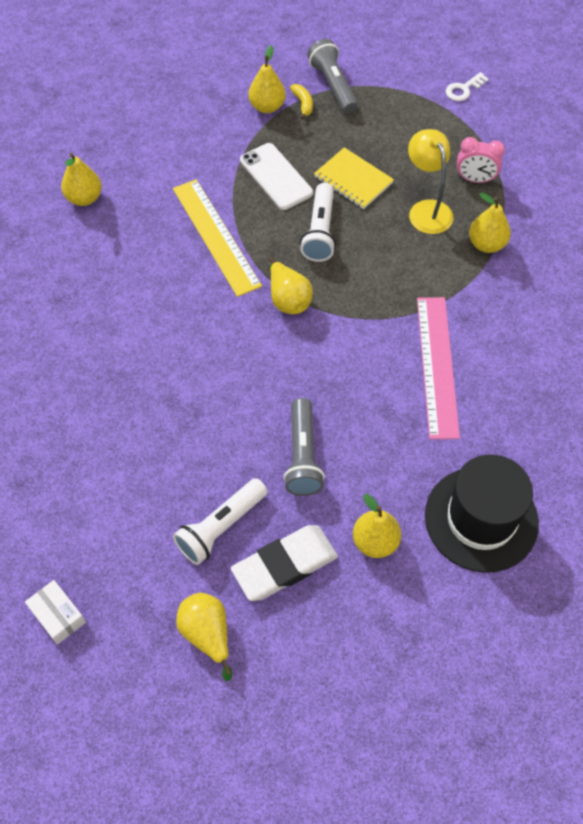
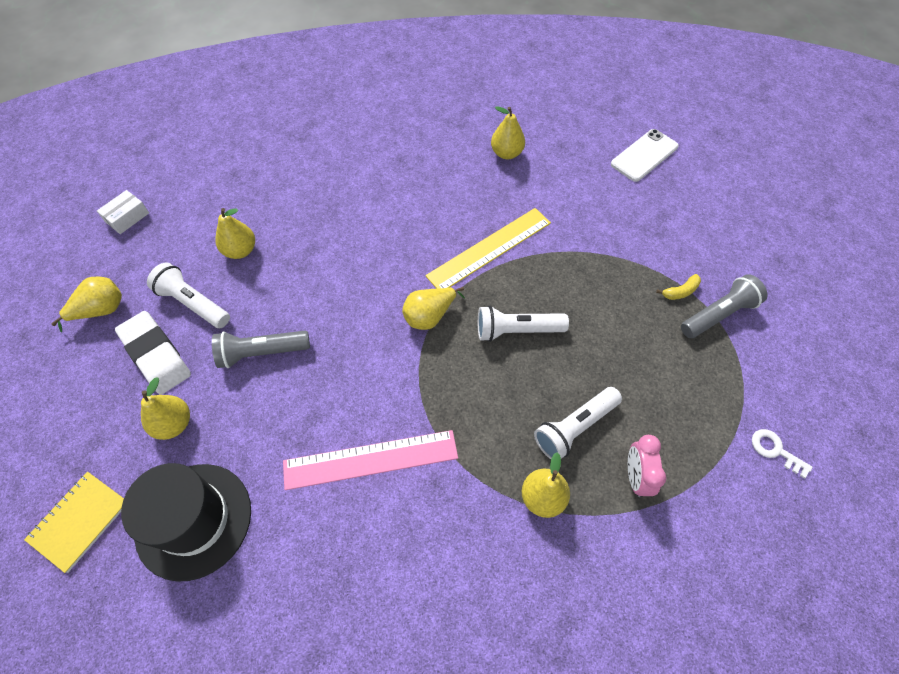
camera: 80 degrees right, 0 degrees up
white phone [240,143,313,210] -> white phone moved to [611,129,679,182]
yellow pear [248,45,286,113] -> yellow pear moved to [215,208,255,259]
yellow notebook [314,147,394,209] -> yellow notebook moved to [24,472,124,573]
yellow lamp [408,129,453,234] -> white flashlight [534,387,622,459]

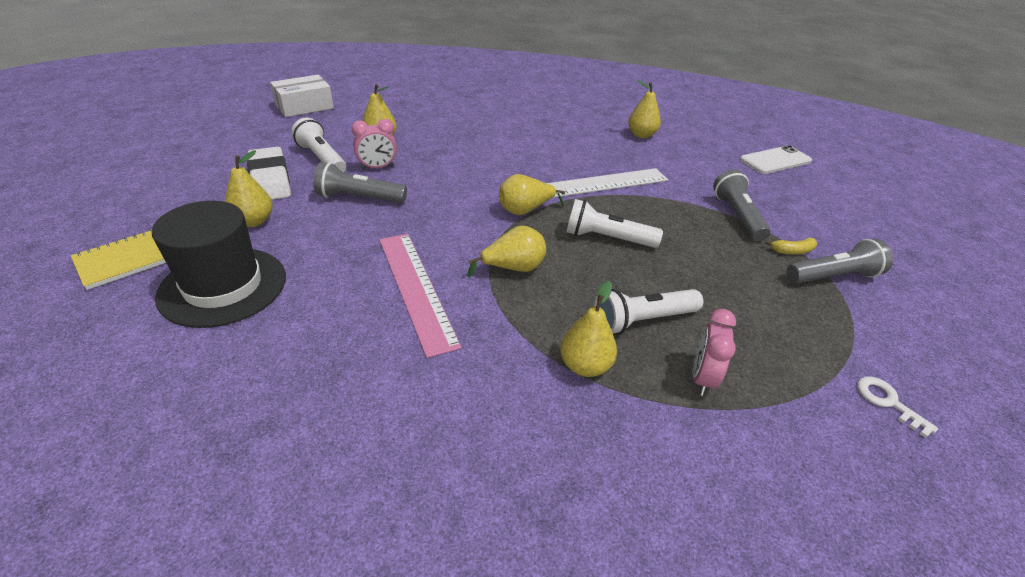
camera: 15 degrees right, 20 degrees down
yellow pear [51,277,122,333] -> yellow pear moved to [468,226,546,277]
white box [97,190,149,234] -> white box [270,75,334,117], size x1.59
pink ruler [283,430,458,490] -> pink ruler turned 60 degrees clockwise [379,234,462,358]
yellow ruler [425,208,551,289] -> white ruler [546,168,668,198]
none -> pink clock [351,119,397,169]
none -> grey flashlight [713,169,770,241]

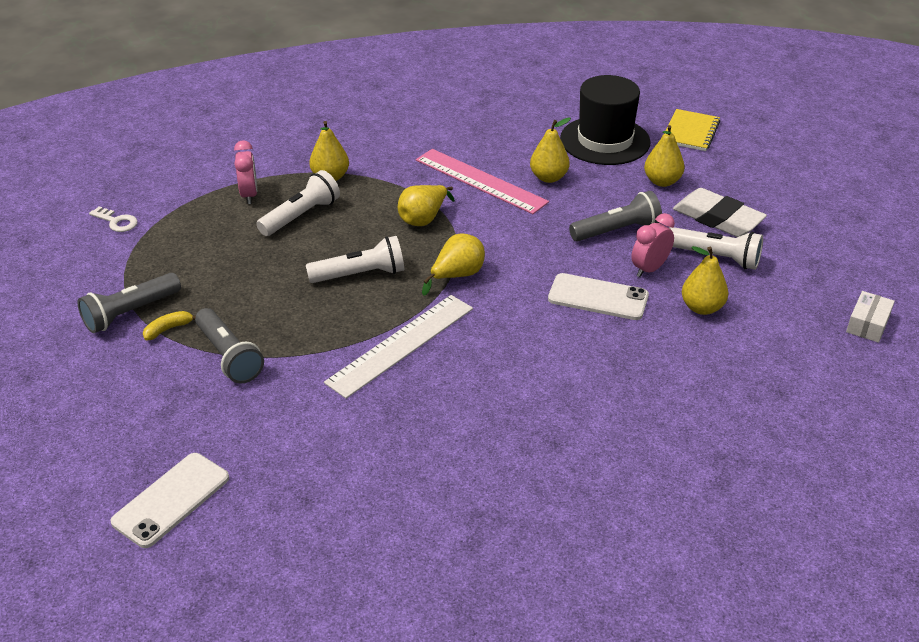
camera: 155 degrees right, 0 degrees up
white box [270,75,334,117] -> white box [846,291,895,343], size x0.63
yellow pear [628,80,661,138] -> yellow pear moved to [530,117,571,183]
none -> white phone [548,273,649,320]

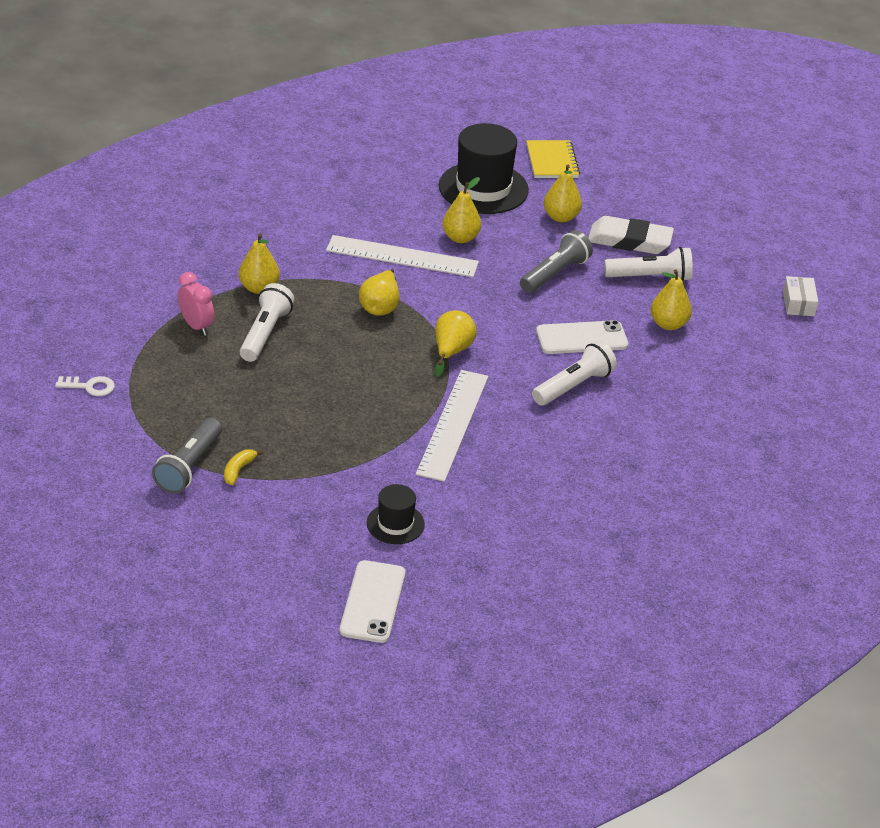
camera: 30 degrees left, 0 degrees up
grey flashlight [195,308,264,384] -> none
white flashlight [306,236,404,283] -> white flashlight moved to [532,341,617,406]
pink ruler [416,149,549,214] -> white ruler [326,235,479,277]
pink clock [631,213,675,277] -> none
none -> black hat [367,484,425,544]

